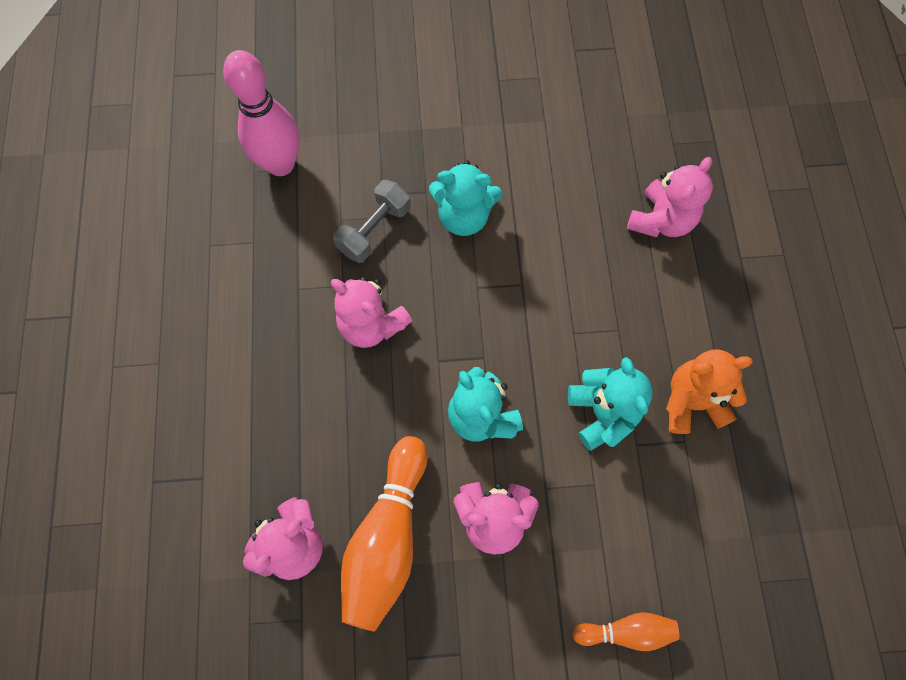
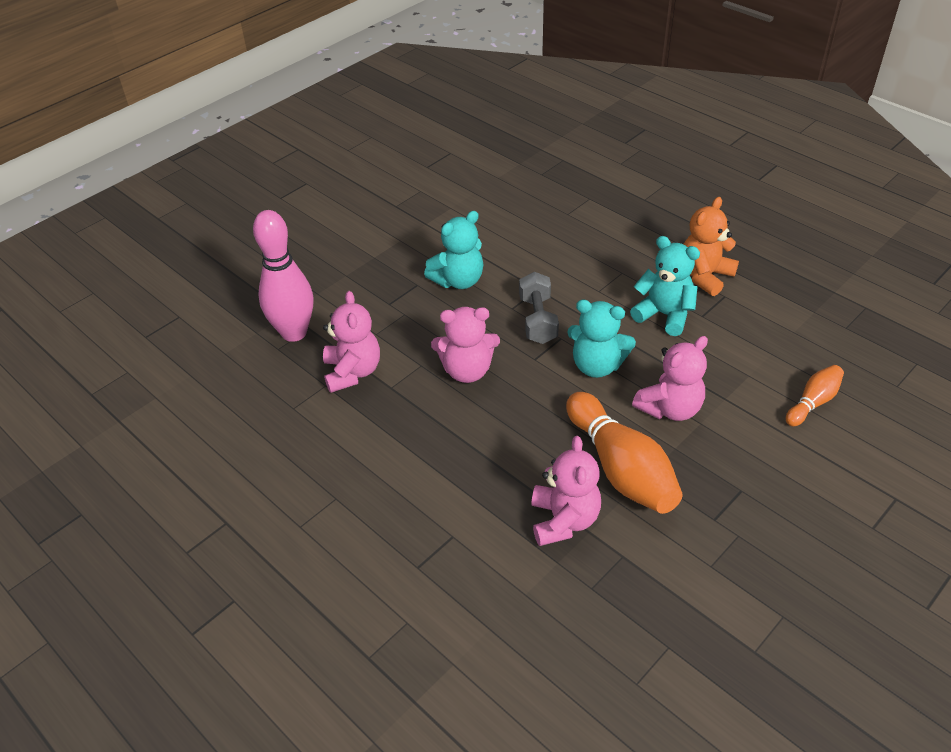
camera: 40 degrees left, 25 degrees down
grey dumbbell [333,180,411,263] -> grey dumbbell moved to [519,272,559,344]
pink teddy bear [627,157,713,237] -> pink teddy bear moved to [323,291,380,393]

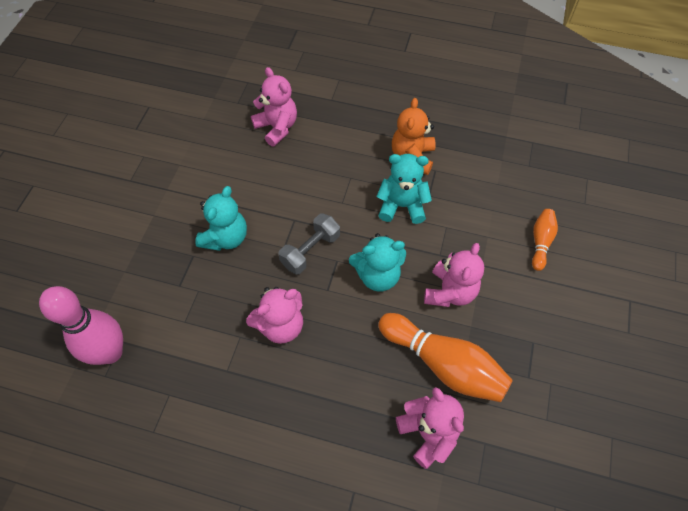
camera: 30 degrees left, 15 degrees up
pink teddy bear [323,291,380,393] -> pink teddy bear moved to [251,67,297,147]
grey dumbbell [519,272,559,344] -> grey dumbbell turned 75 degrees clockwise [278,213,340,275]

